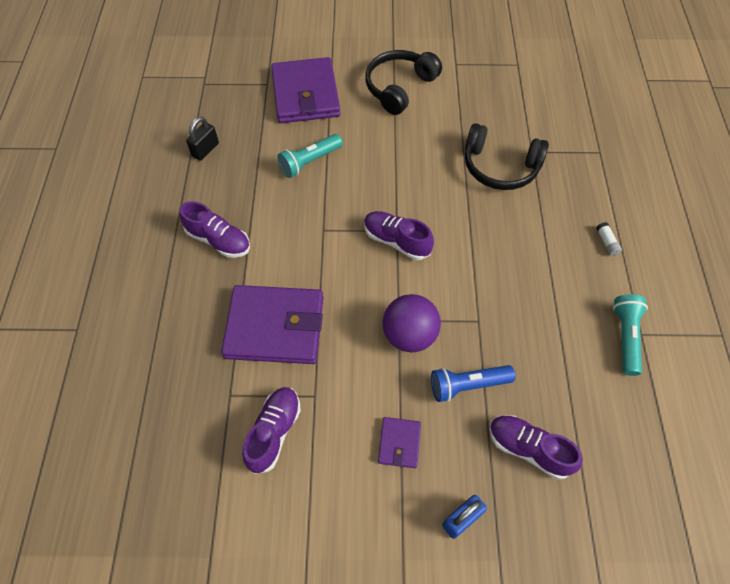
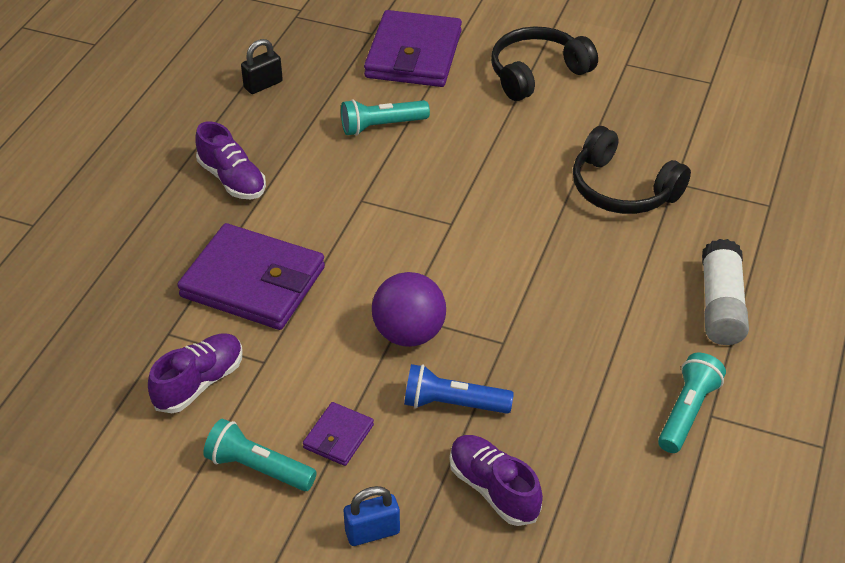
camera: 20 degrees right, 15 degrees down
purple shoe [364,211,434,260] -> none
white glue stick [596,222,622,256] -> white glue stick [702,239,749,345], size x2.36
none -> turquoise flashlight [203,419,317,491]

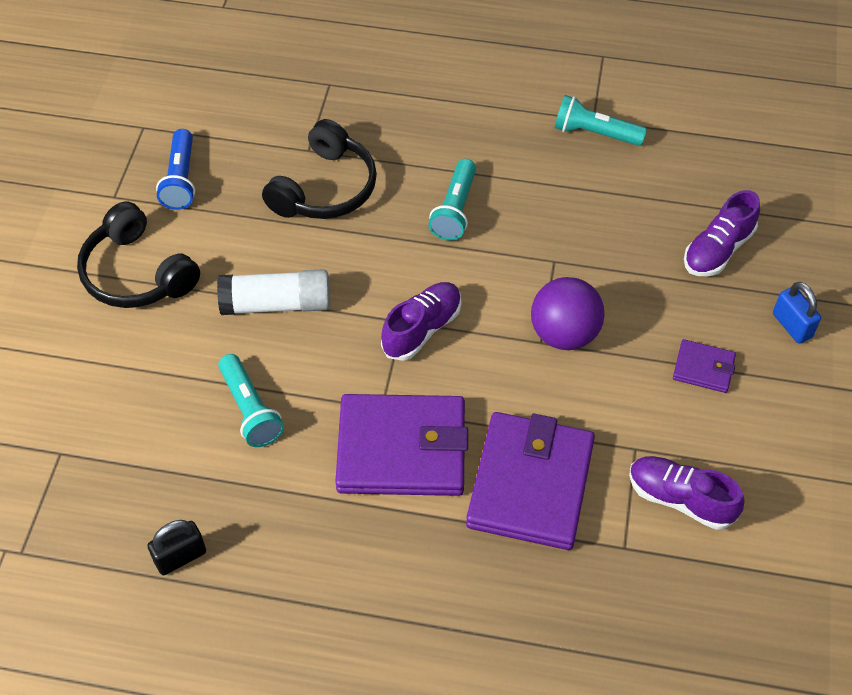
camera: 100 degrees left, 10 degrees up
purple shoe [195,121,266,199] -> purple shoe moved to [381,282,461,361]
turquoise flashlight [203,419,317,491] -> turquoise flashlight moved to [428,159,476,241]
black padlock [241,39,283,94] -> black padlock turned 75 degrees counterclockwise [147,520,206,575]
purple wallet [364,10,462,87] -> purple wallet moved to [335,394,468,496]
blue flashlight [404,364,514,414] -> blue flashlight moved to [156,129,195,210]
white glue stick [702,239,749,345] -> white glue stick moved to [217,269,330,315]

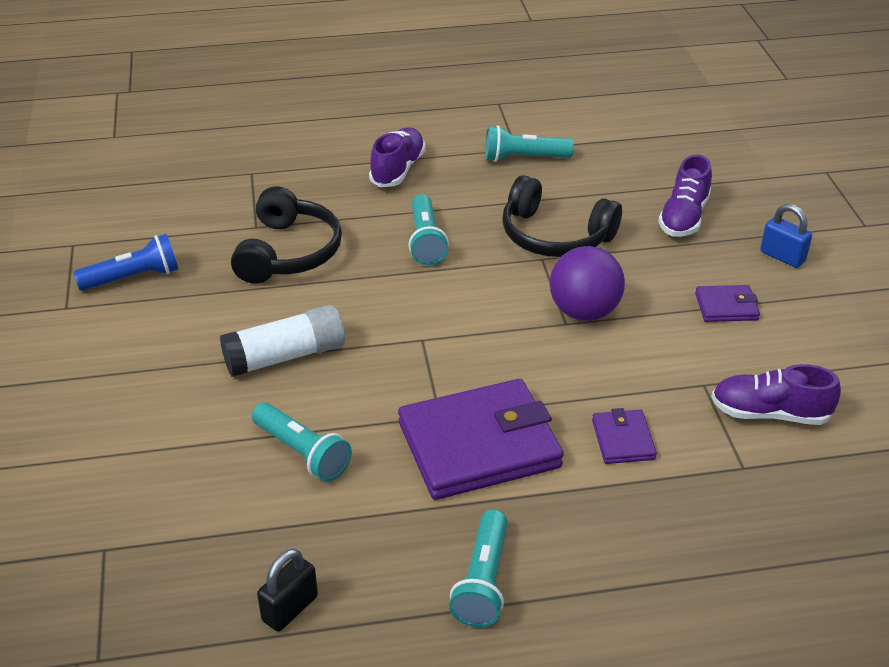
camera: 20 degrees left, 15 degrees down
black headphones [77,201,200,308] -> black headphones moved to [502,175,622,257]
blue flashlight [156,129,195,210] -> blue flashlight turned 90 degrees counterclockwise [74,234,178,291]
purple shoe [381,282,461,361] -> purple shoe moved to [369,127,426,187]
purple wallet [466,412,595,550] -> purple wallet [592,408,657,464], size x0.46
none -> turquoise flashlight [449,510,508,627]

